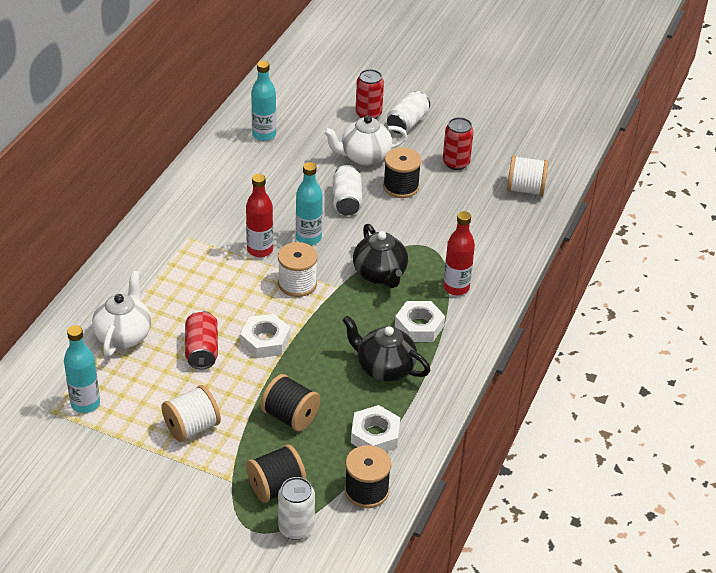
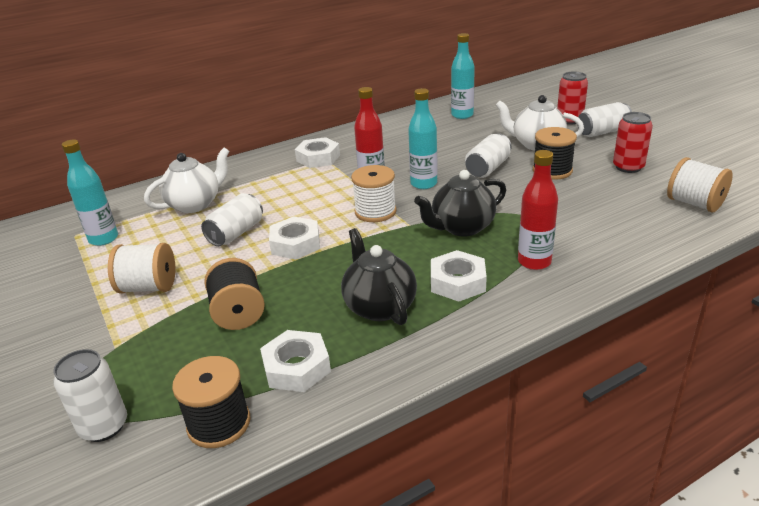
camera: 40 degrees right, 10 degrees down
red can [185,311,218,369] -> white can [201,193,263,246]
black spool [246,444,307,503] -> none
black teapot [353,224,408,288] -> black teapot turned 45 degrees clockwise [414,170,506,236]
none -> white nut [295,137,340,168]

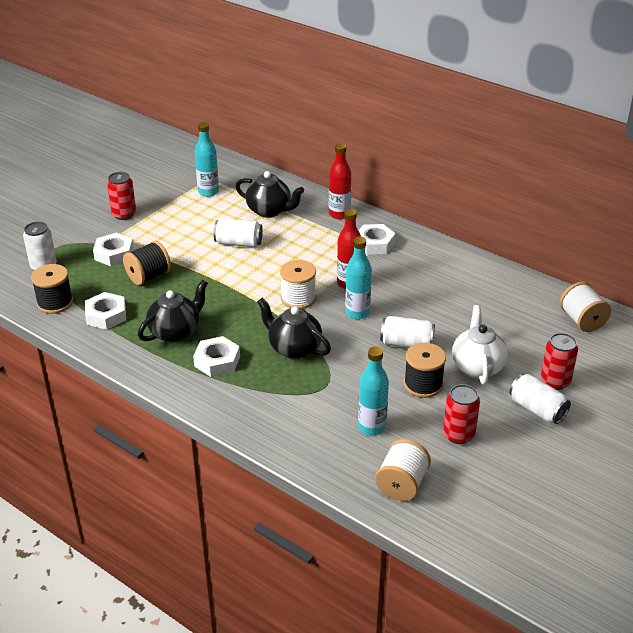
camera: 65 degrees right, 5 degrees up
white spool [108,243,175,294] -> white spool moved to [560,282,611,332]
white teapot [144,148,230,213] -> black teapot [235,171,304,218]
white nut [269,216,320,260] -> white nut moved to [93,233,134,266]
turquoise bottle [451,33,475,119] -> turquoise bottle moved to [358,346,389,436]
red bottle [518,150,558,270] -> red bottle moved to [329,143,351,219]
none -> red can [107,172,136,220]

